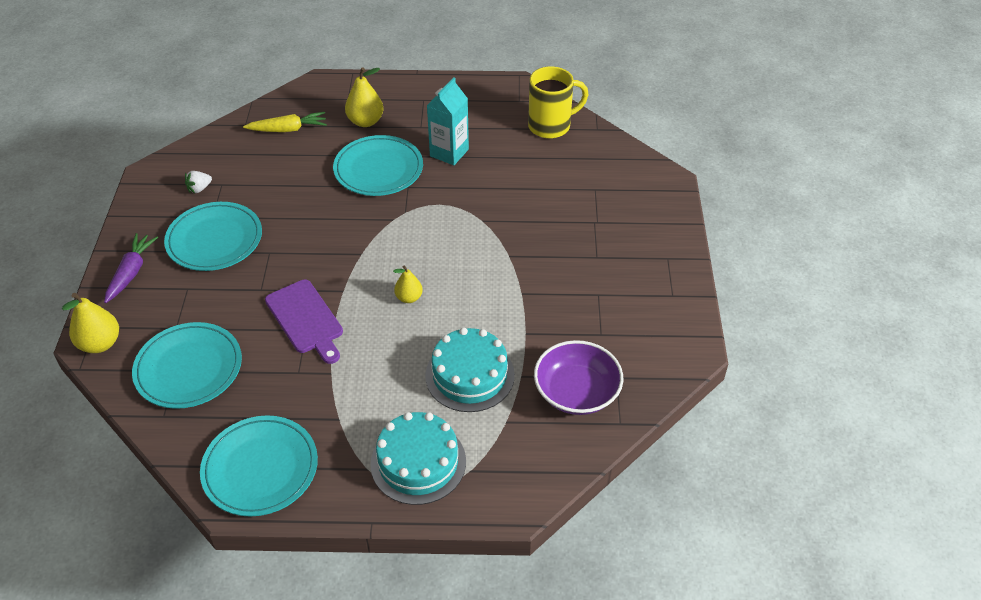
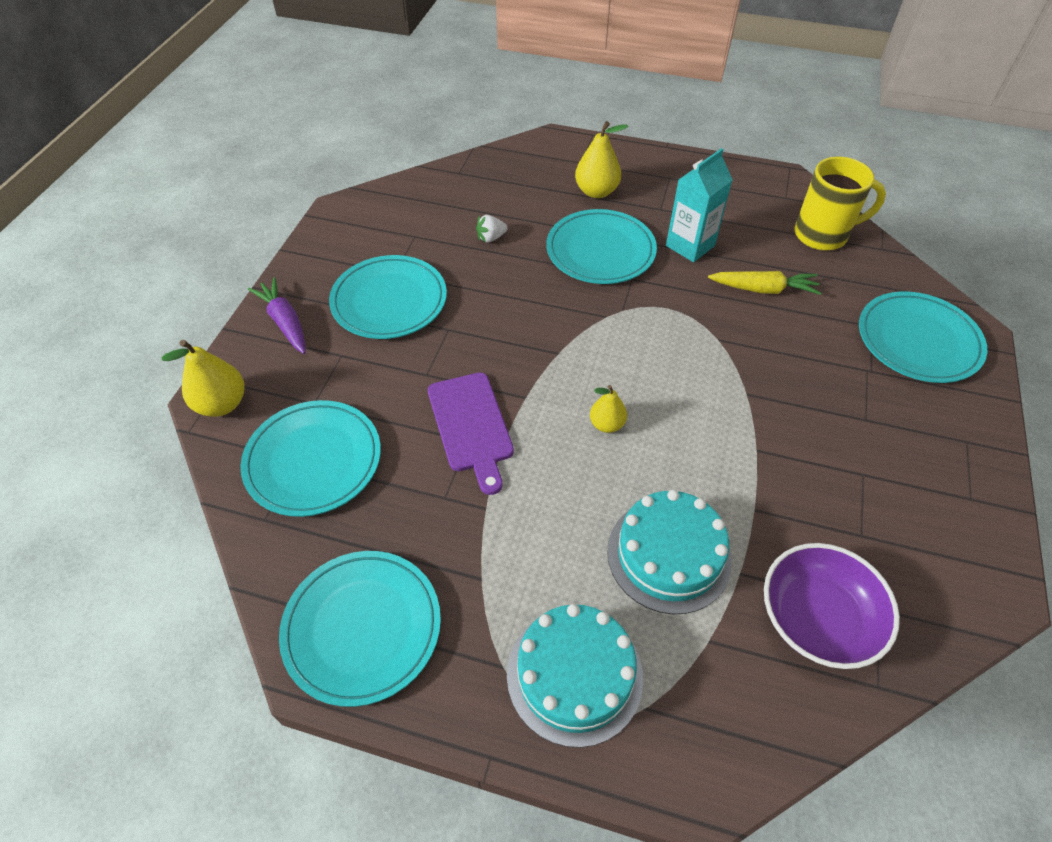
camera: 15 degrees right, 5 degrees up
purple carrot [104,233,158,303] -> purple carrot turned 60 degrees counterclockwise [248,277,306,354]
white strawberry [185,171,212,193] -> white strawberry moved to [476,215,507,243]
yellow carrot [243,112,327,132] -> yellow carrot moved to [708,271,821,295]
none -> turquoise plate [859,291,987,383]

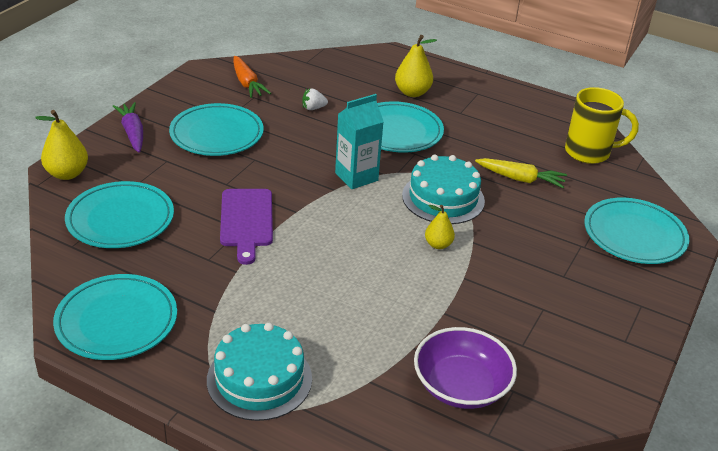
camera: 10 degrees right, 15 degrees down
yellow pear [590,385,627,433] -> yellow pear moved to [425,205,455,249]
turquoise cake [607,490,732,614] -> turquoise cake moved to [402,155,485,224]
turquoise carton [666,148,733,262] -> turquoise carton moved to [335,94,384,189]
none -> orange carrot [233,56,271,98]

